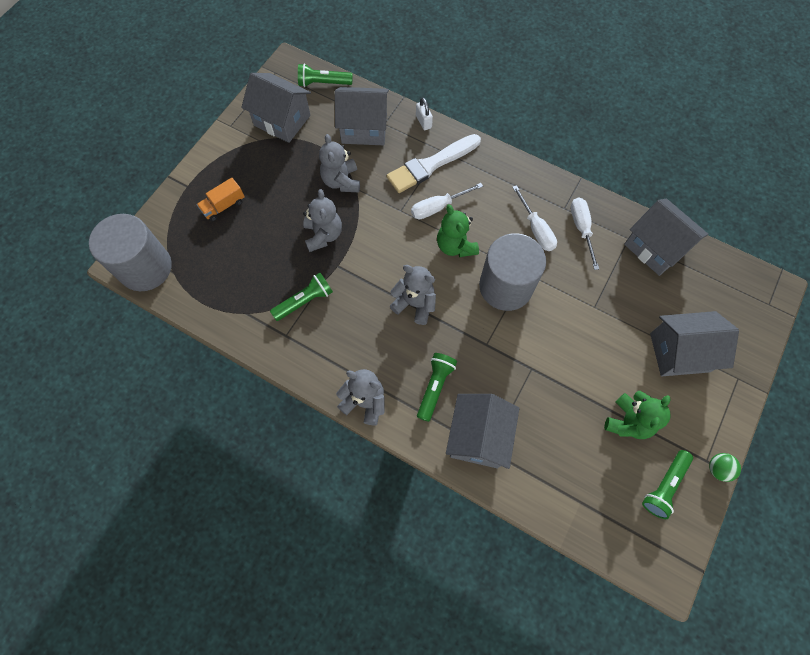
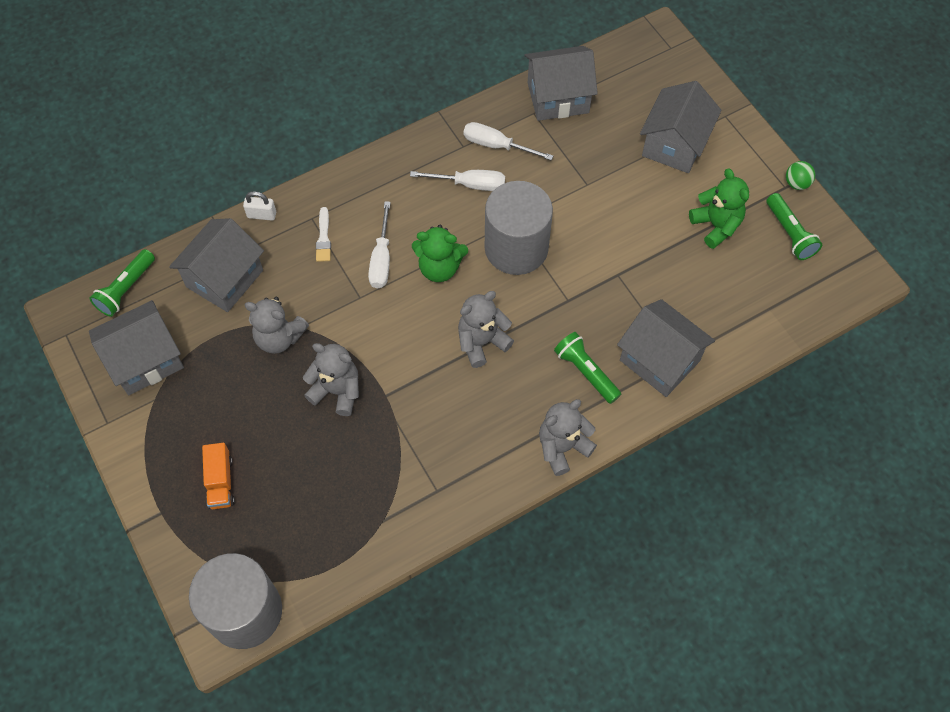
camera: 60 degrees left, 5 degrees down
green flashlight [270,273,333,321] -> none
white brush [387,134,481,193] -> white brush [316,207,331,262], size x0.47

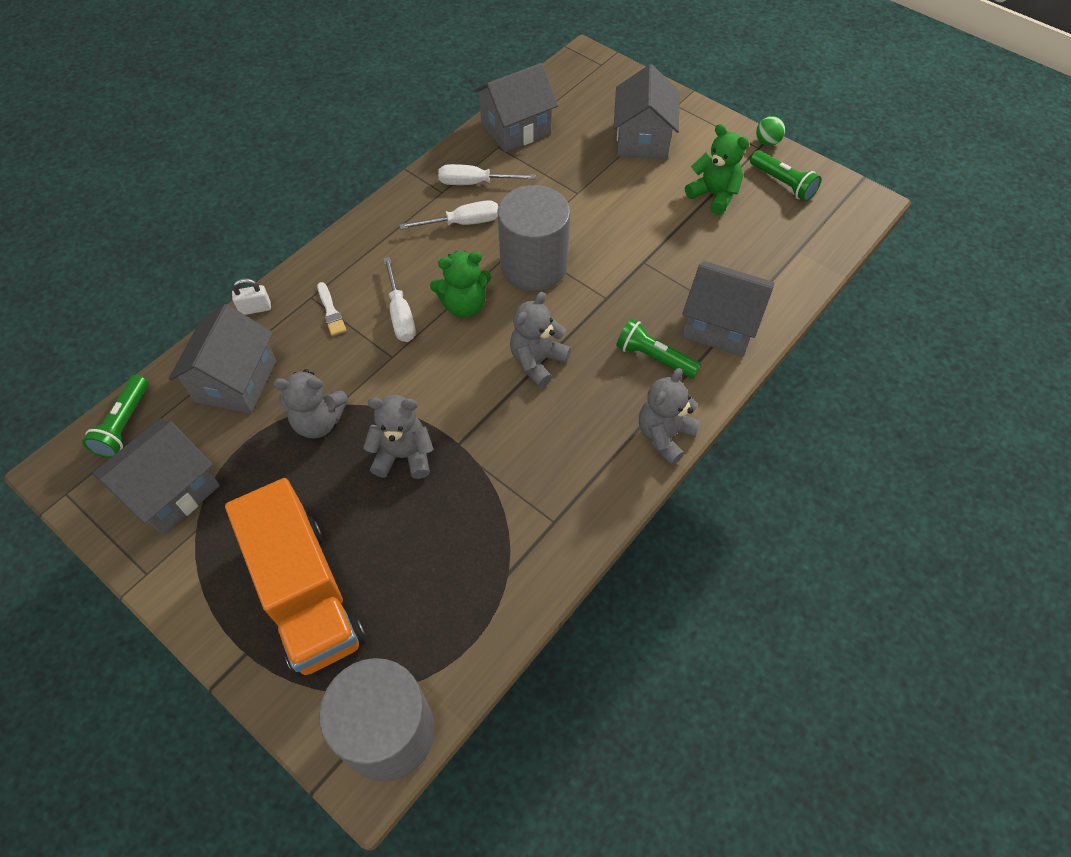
camera: 20 degrees left, 5 degrees down
orange truck [202,443,235,509] -> orange truck [225,478,366,676], size x2.34

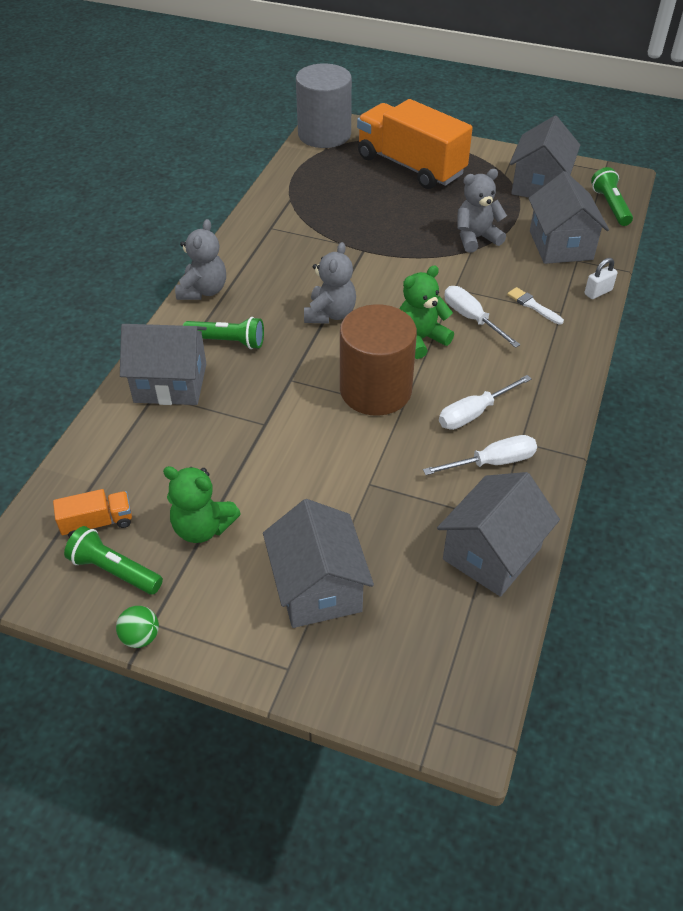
camera: 160 degrees right, 10 degrees down
grey teddy bear [363,395,433,479] -> none
grey cylinder [497,185,570,291] -> brown cylinder [340,304,417,416]
none -> orange truck [53,489,132,538]

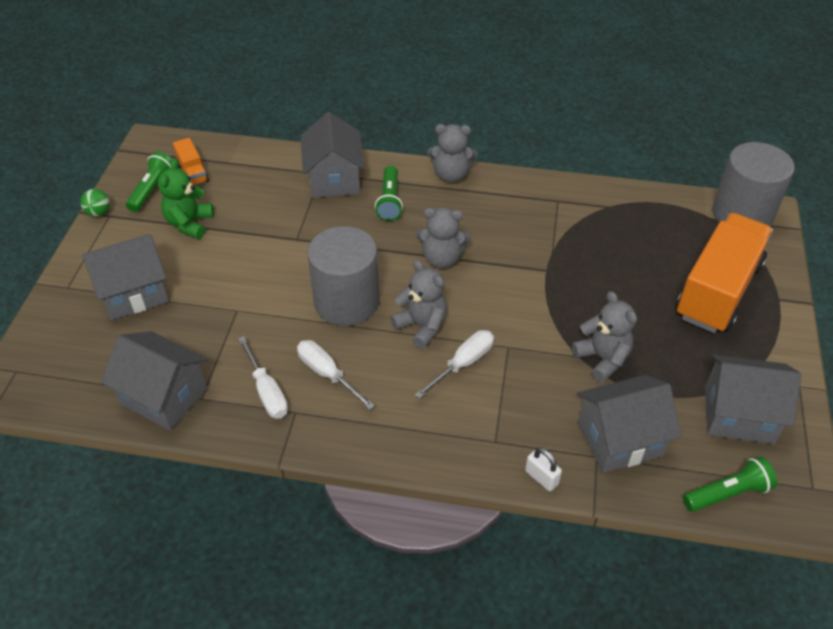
camera: 80 degrees right, 0 degrees up
brown cylinder [340,304,417,416] -> grey cylinder [307,226,380,326]
green teddy bear [400,265,454,359] -> grey teddy bear [390,260,447,349]
white brush [507,287,564,325] -> none

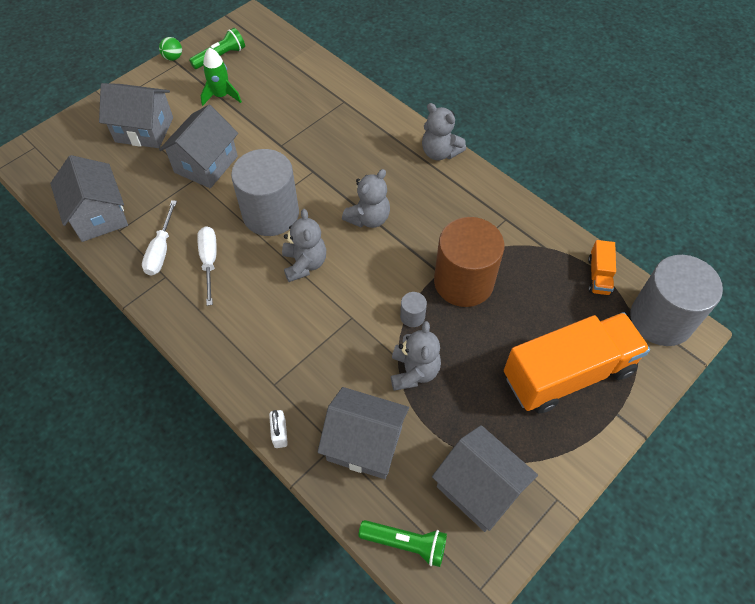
camera: 35 degrees right, 10 degrees up
green teddy bear [158,159,214,239] -> green rocket [201,48,242,106]
orange truck [173,138,209,185] -> orange truck moved to [588,240,616,295]
grey house [301,112,365,198] -> grey house moved to [159,105,238,188]
green flashlight [375,165,403,221] -> none
white screwdriver [415,330,494,399] -> none
grey teddy bear [416,207,471,269] -> grey teddy bear turned 90 degrees counterclockwise [342,169,390,228]
none -> grey cylinder [400,292,427,327]
none -> brown cylinder [434,217,504,307]

